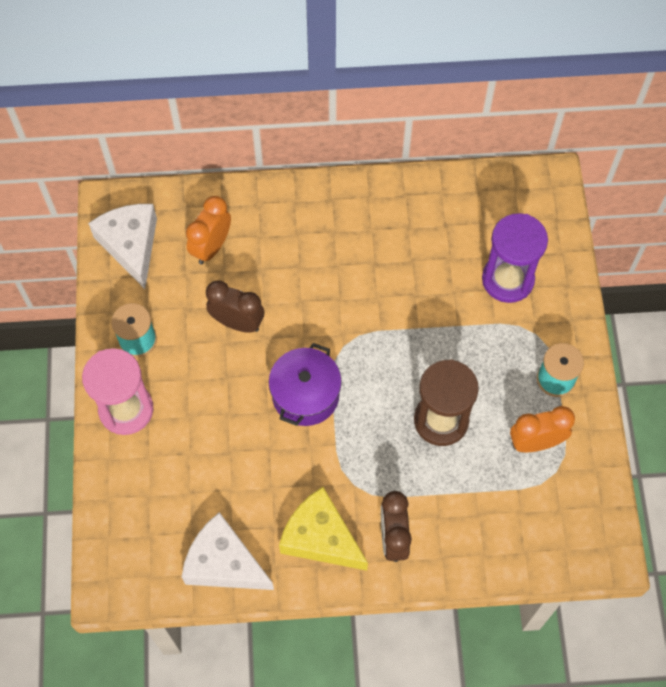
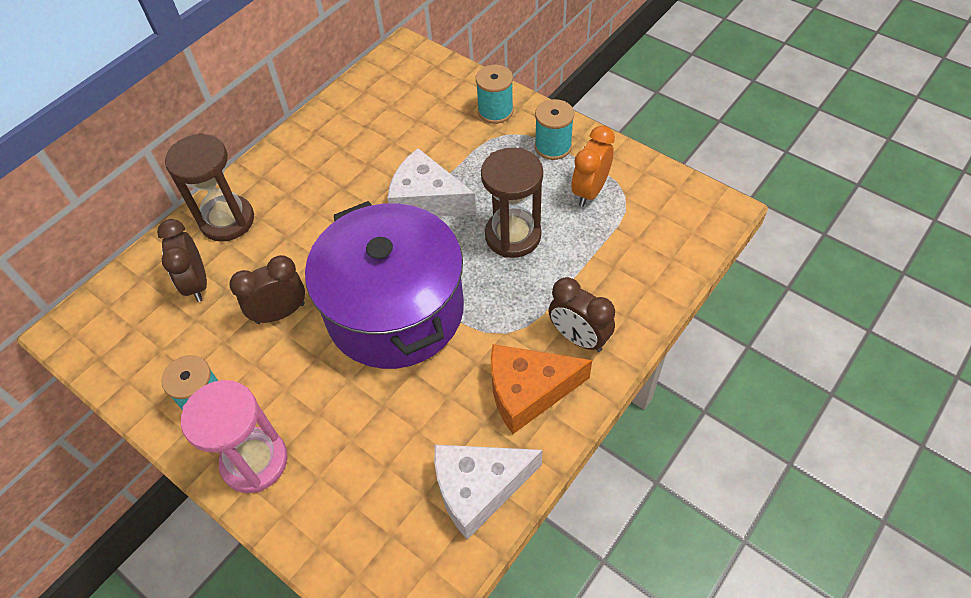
camera: 45 degrees left, 10 degrees down
white cheese [88,204,157,289] -> white cheese moved to [387,148,477,217]
orange clock [186,196,231,264] -> brown clock [157,219,207,302]
purple pot [269,343,342,426] -> purple pot [305,201,464,369], size x1.88
yellow cheese [279,487,368,571] -> orange cheese [491,344,592,434]
purple hourglass [482,213,548,303] -> none
none -> brown hourglass [165,133,254,242]
none -> turquoise spool [476,65,514,124]

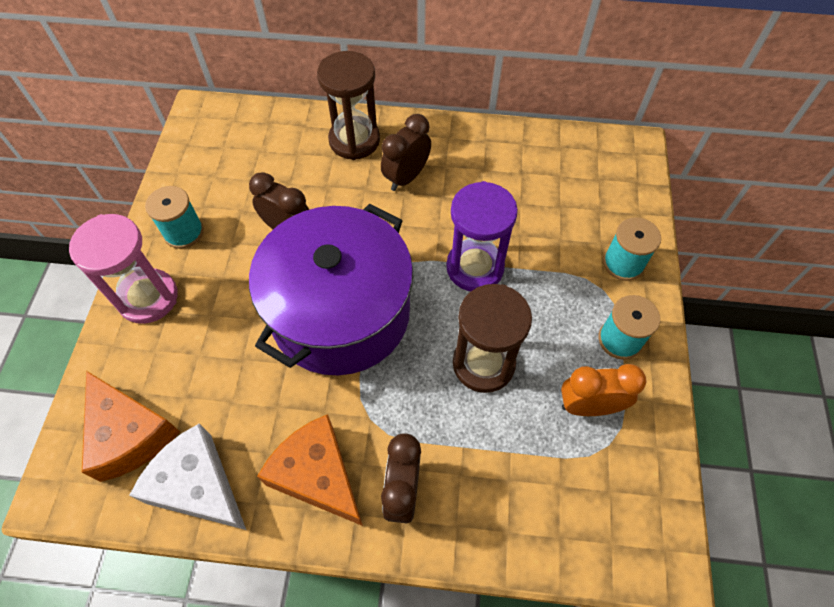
camera: 55 degrees right, 5 degrees up
brown clock [157,219,207,302] -> brown clock moved to [381,114,431,191]
white cheese [387,148,477,217] -> purple hourglass [446,181,518,291]
none -> orange cheese [82,371,180,482]

